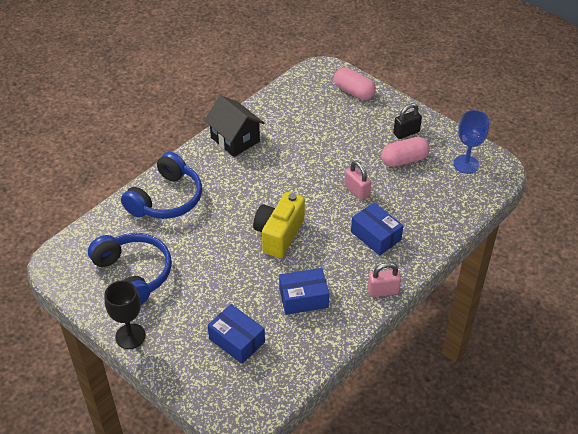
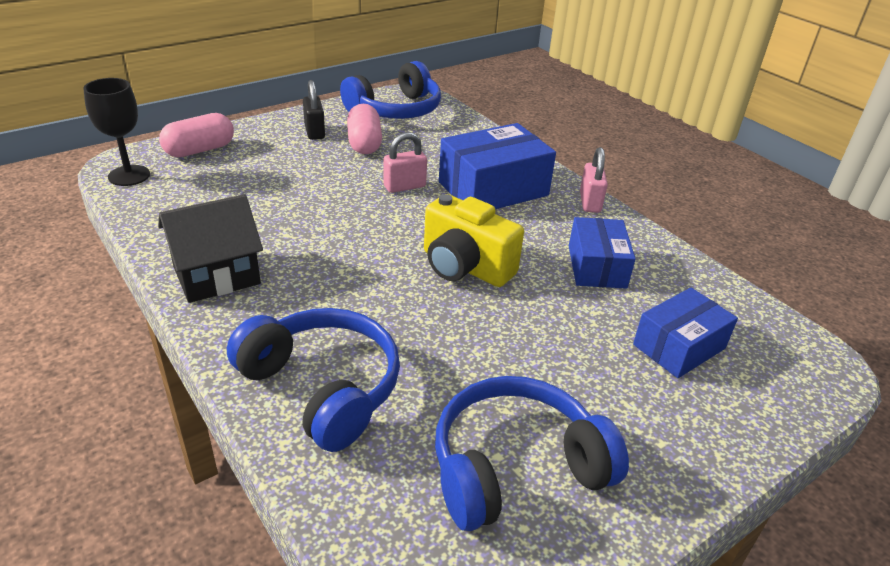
camera: 80 degrees left, 10 degrees down
black goblet [105,280,146,349] -> black goblet moved to [83,78,150,186]
blue box [351,202,404,256] -> blue box [439,123,556,209], size x1.55
blue goblet [453,110,489,174] -> blue headphones [340,61,441,119]

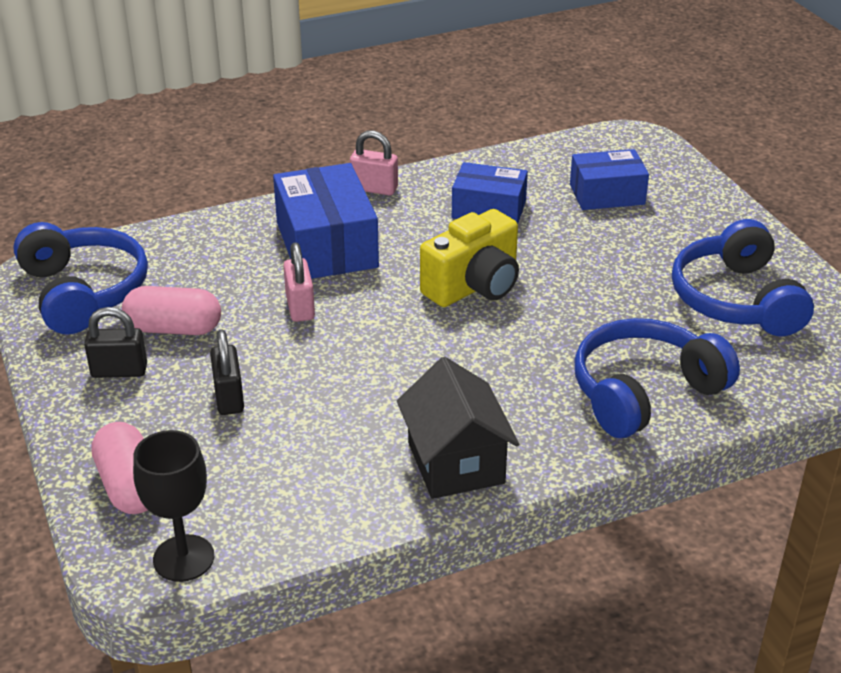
camera: 75 degrees left, 0 degrees up
blue box [633,287,738,378] -> blue box turned 75 degrees counterclockwise [570,149,649,210]
none -> black padlock [210,329,244,415]

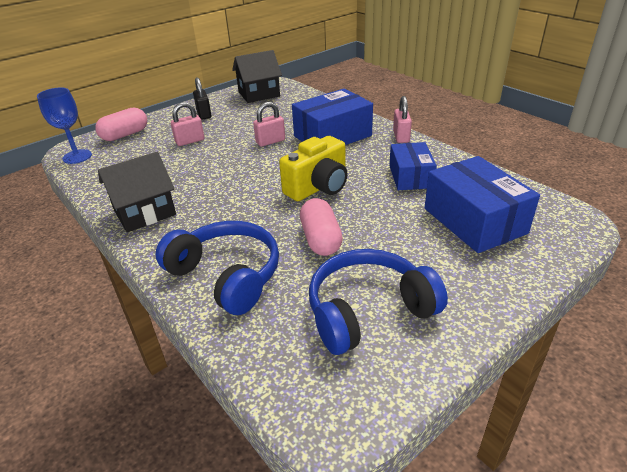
camera: 75 degrees right, 0 degrees up
blue headphones [13,222,148,334] -> black house [232,50,282,103]
pink capsule [122,286,221,335] -> pink capsule moved to [300,198,343,256]
black goblet [133,430,214,582] -> blue goblet [37,88,92,164]
black padlock [210,329,244,415] -> pink padlock [171,102,205,146]
yellow camera [420,209,519,307] -> yellow camera turned 75 degrees counterclockwise [279,136,347,201]
blue box [570,149,649,210] -> blue box [425,156,540,253], size x1.55

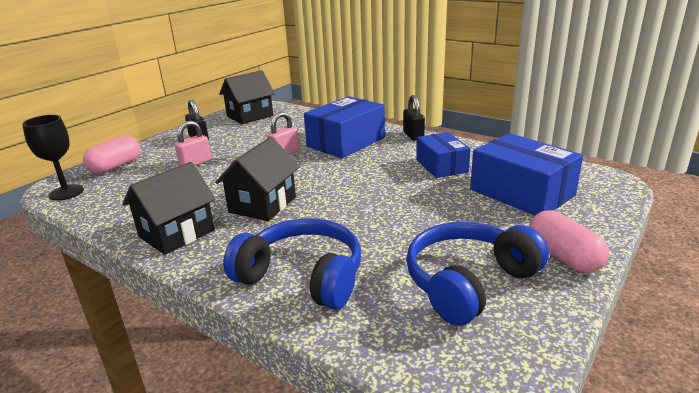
camera: 15 degrees left, 10 degrees down
blue goblet [37,88,92,164] -> black goblet [22,115,84,201]
yellow camera [279,136,347,201] -> none
pink capsule [300,198,343,256] -> pink capsule moved to [529,210,609,273]
pink padlock [393,96,412,143] -> black padlock [403,95,425,141]
none -> black house [215,137,300,221]

